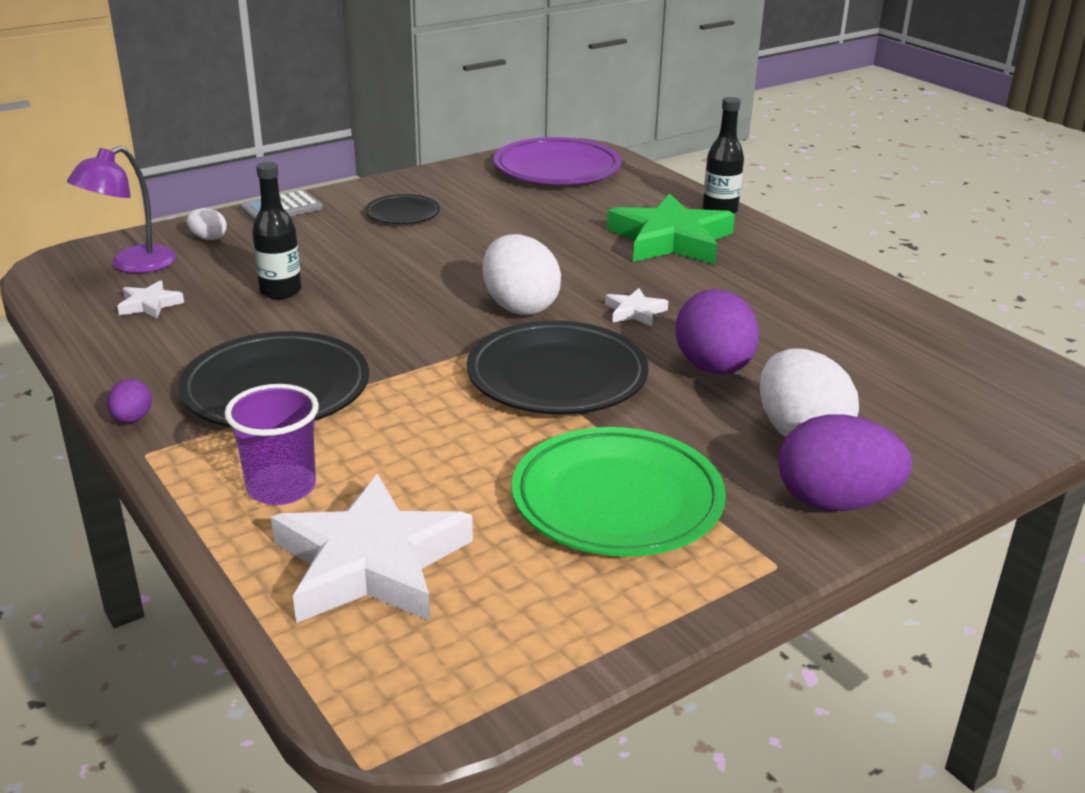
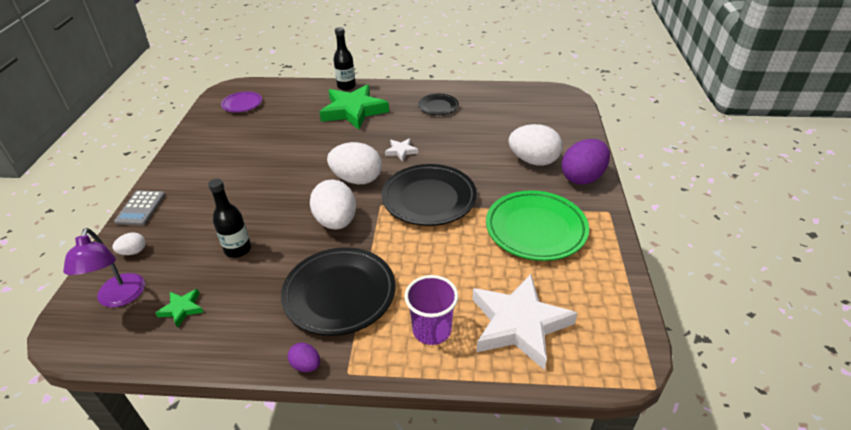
camera: 50 degrees left, 10 degrees up
white star [117,280,184,319] -> green star [155,289,204,328]
black plate [365,194,440,224] -> black plate moved to [418,94,459,115]
purple plate [494,137,621,184] -> purple plate [221,91,262,112], size x0.53
purple egg [676,289,759,375] -> none
none -> white egg [310,180,356,230]

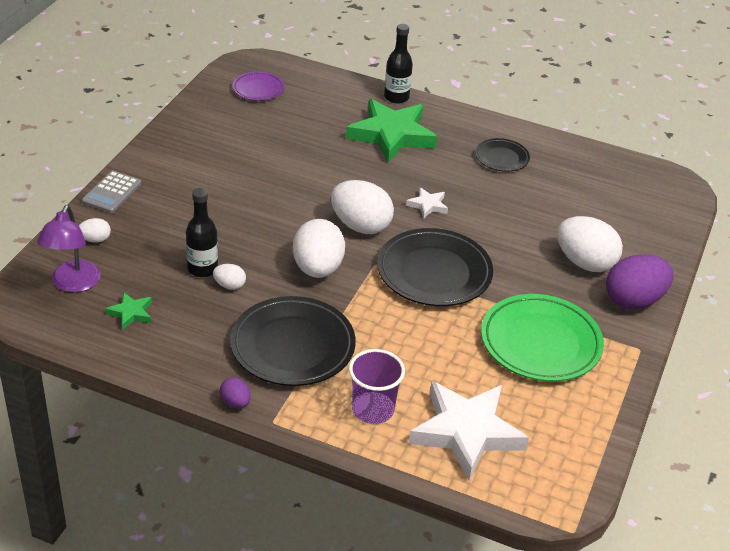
camera: 15 degrees right, 0 degrees up
none -> white egg [213,264,246,290]

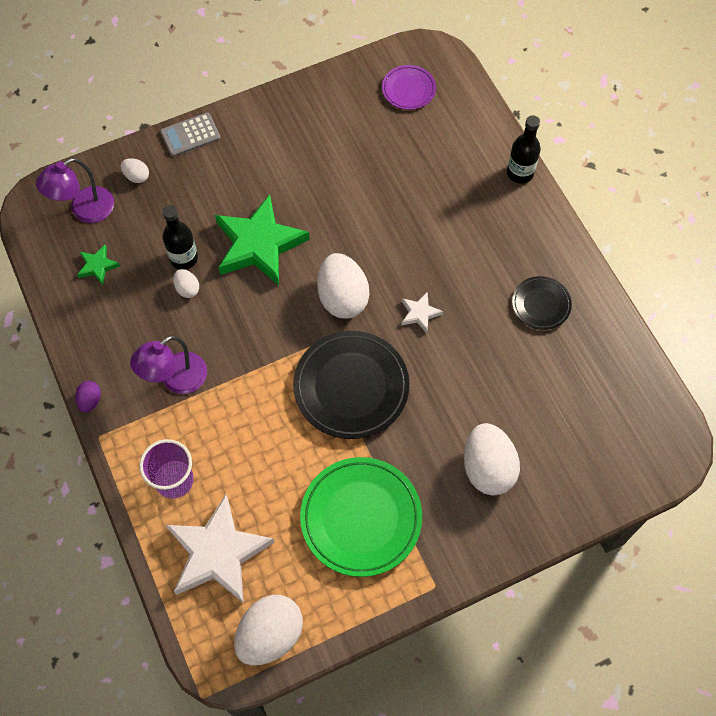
camera: 45 degrees right, 25 degrees up
black plate [230,296,356,386] -> purple lamp [130,336,207,394]
white egg [293,219,345,278] -> white egg moved to [234,595,303,665]
green star [346,99,437,163] -> green star moved to [215,194,310,285]
purple egg [606,254,674,309] -> none

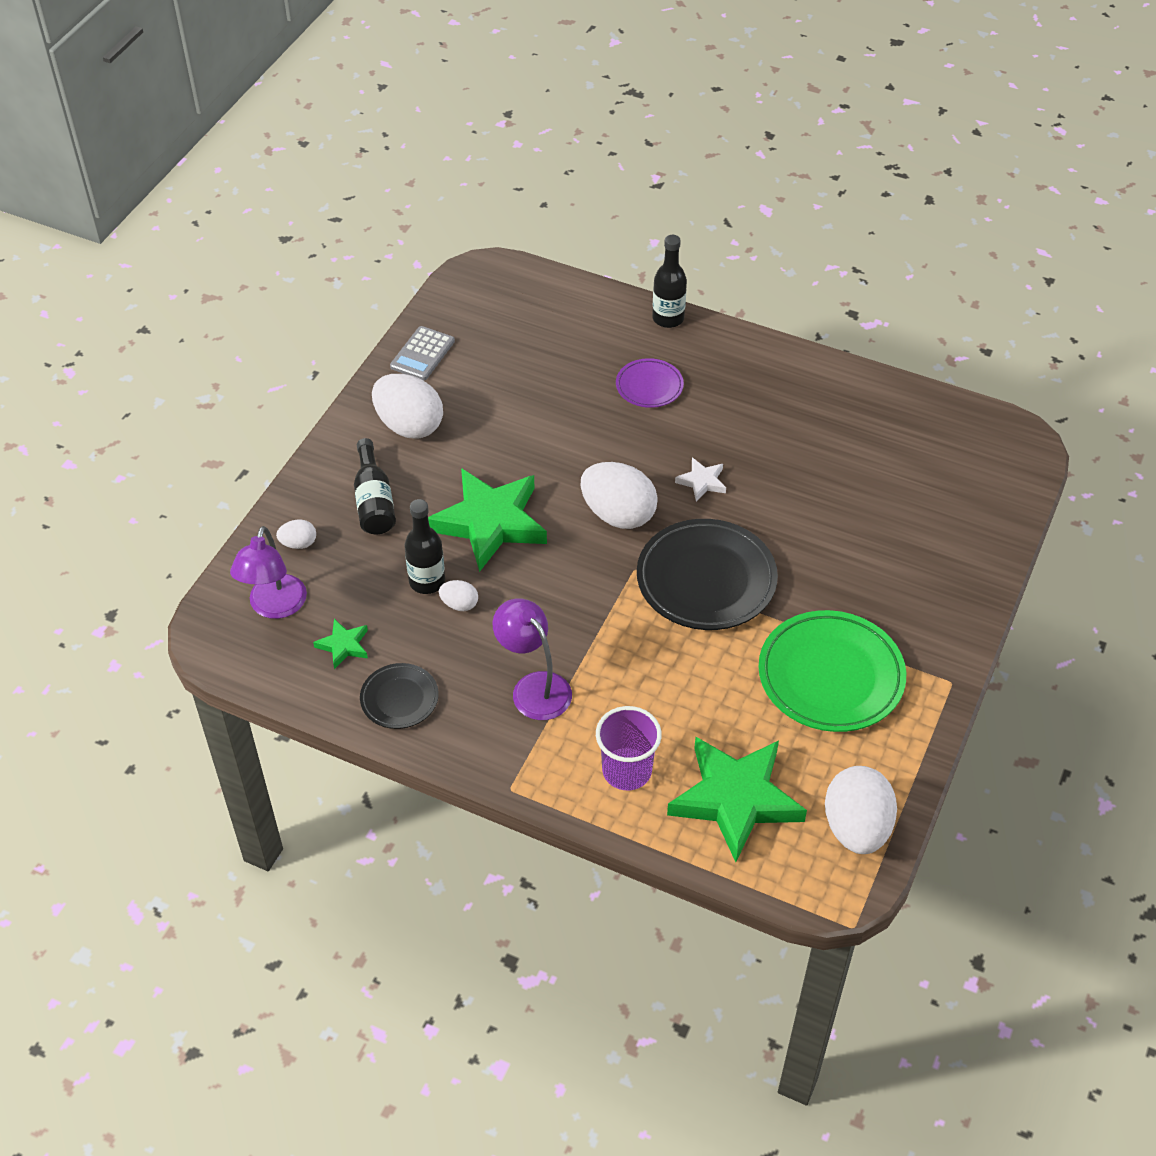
camera: 40 degrees left, 15 degrees down
purple egg [75,381,101,412] -> none
purple lamp [130,336,207,394] -> purple lamp turned 135 degrees clockwise [492,598,572,720]
grey calculator [160,112,221,157] -> grey calculator moved to [390,326,455,380]
white star [166,494,274,603] -> green star [667,737,807,862]
purple plate [382,65,436,110] -> purple plate moved to [616,358,684,408]
white egg [464,423,520,495] -> white egg moved to [372,374,443,439]
black plate [512,276,572,330] -> black plate moved to [360,663,439,729]
none -> black bottle [354,438,396,534]

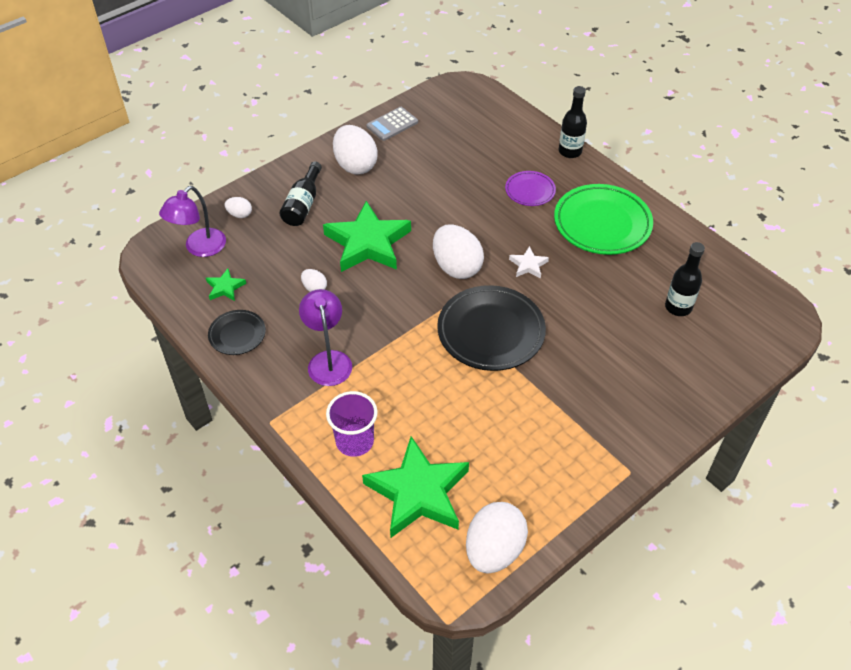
camera: 25 degrees right, 0 degrees up
black bottle [404,499,445,594] -> black bottle moved to [665,242,705,316]
green plate [758,610,906,732] -> green plate moved to [554,184,653,255]

